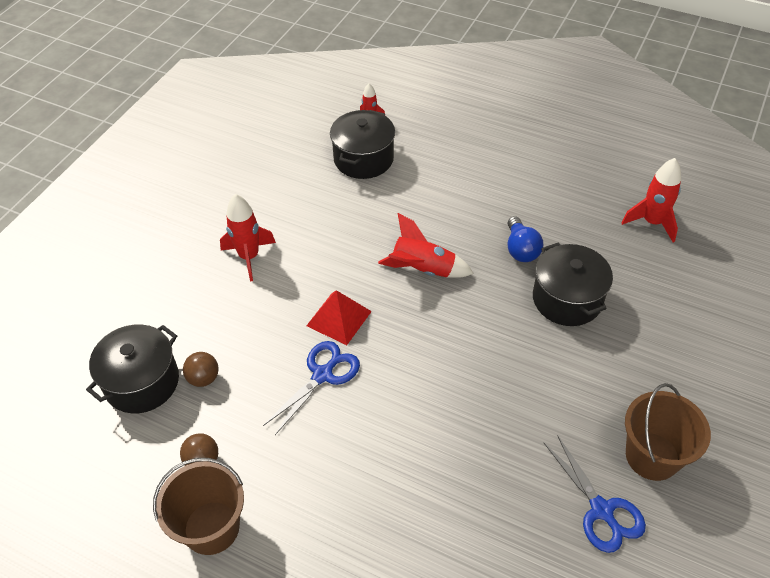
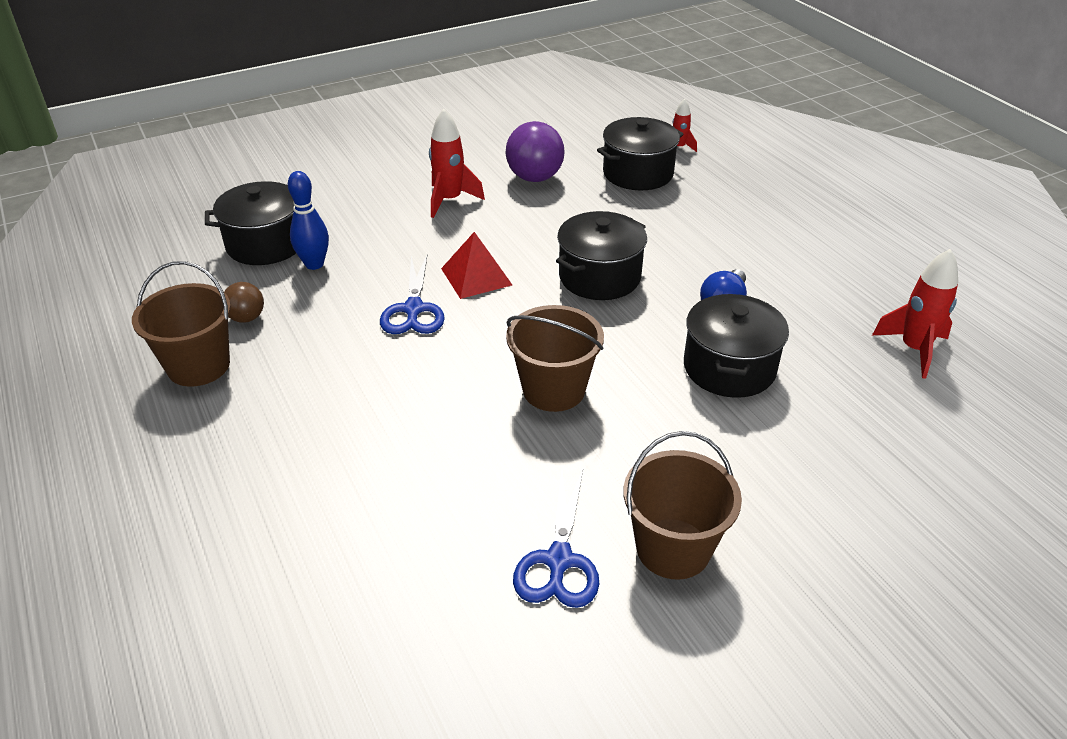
camera: 35 degrees right, 10 degrees down
brown ball [183,352,219,387] -> blue bowling pin [288,171,329,270]
blue scissors [263,341,360,435] -> blue scissors turned 105 degrees clockwise [380,255,445,334]
red rocket [378,213,474,278] -> black pot [556,211,647,300]
none -> purple ball [505,121,565,182]
none -> brown bucket [506,305,604,412]

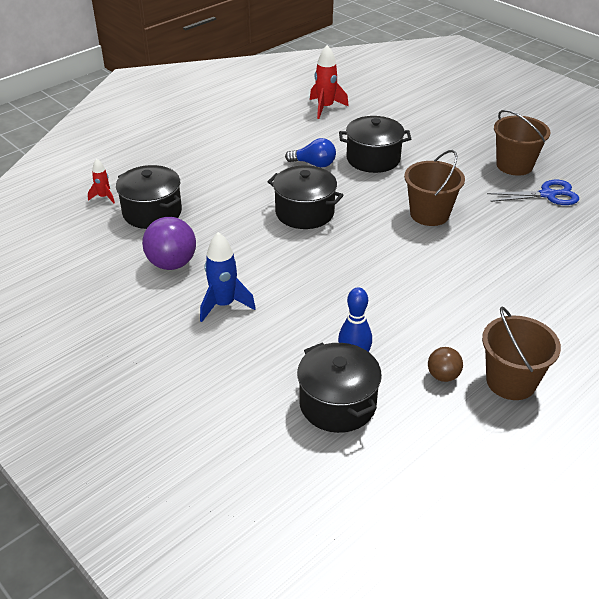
camera: 105 degrees left, 0 degrees up
blue scissors [380,255,445,334] -> none
red rocket [429,109,485,218] -> blue rocket [200,232,256,322]
red pyramid [441,232,512,299] -> none

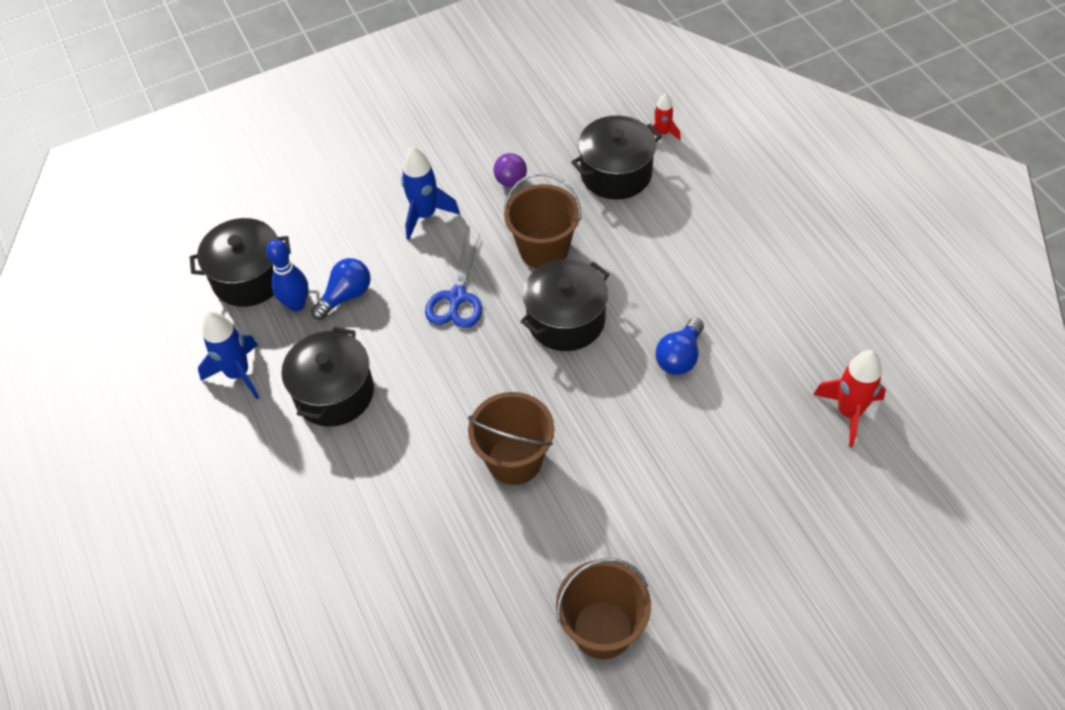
camera: 110 degrees right, 15 degrees up
purple ball [142,217,196,270] -> purple ball [493,153,527,187], size x0.57
black pot [339,116,411,173] -> black pot moved to [281,327,374,427]
brown ball [428,347,463,382] -> blue rocket [198,312,260,399]
brown bucket [482,307,561,400] -> brown bucket moved to [504,173,581,268]
blue scissors [487,180,579,205] -> blue scissors moved to [425,233,482,328]
none -> blue light bulb [311,258,371,320]

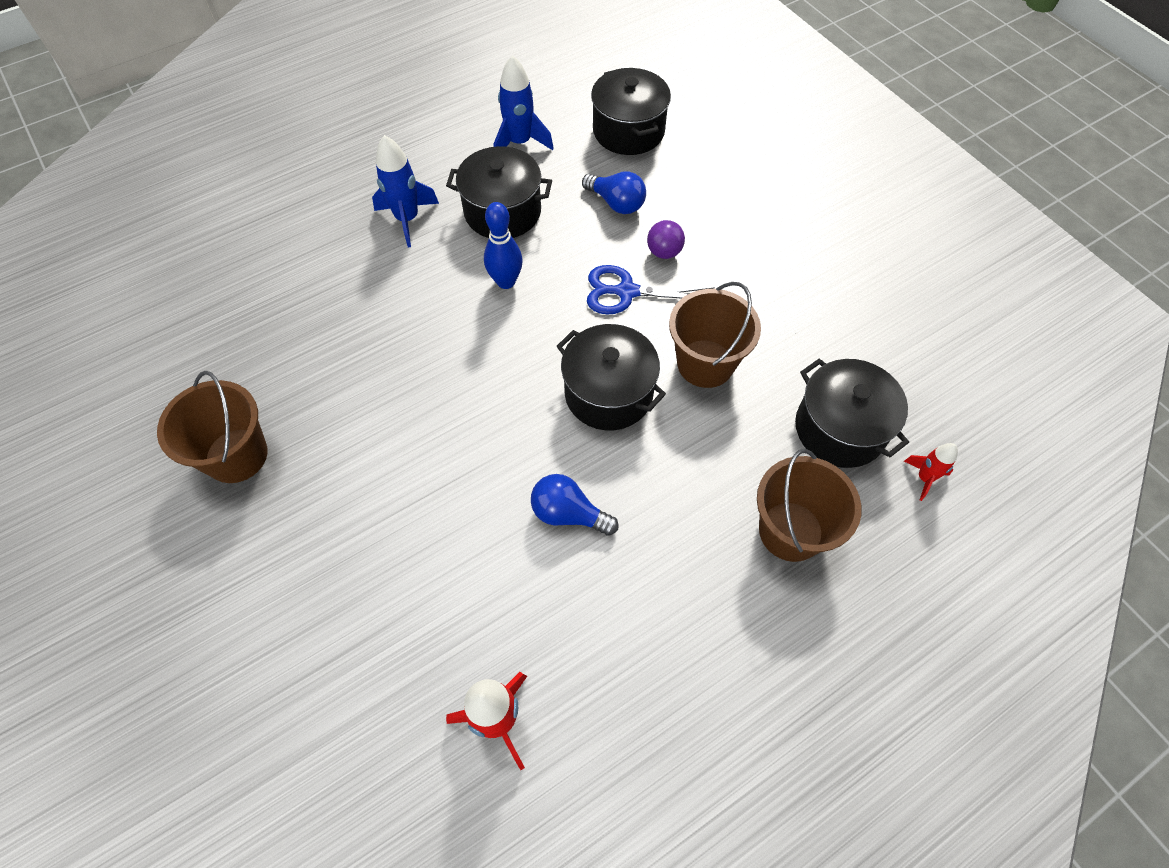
camera: 80 degrees right, 5 degrees up
blue bowling pin [266,239,308,312] -> blue bowling pin moved to [484,202,523,289]
blue rocket [401,147,460,240] -> blue rocket moved to [372,135,439,247]
brown bucket [468,392,554,485] -> brown bucket moved to [757,449,862,562]
purple ball [493,153,527,187] -> purple ball moved to [647,220,685,259]

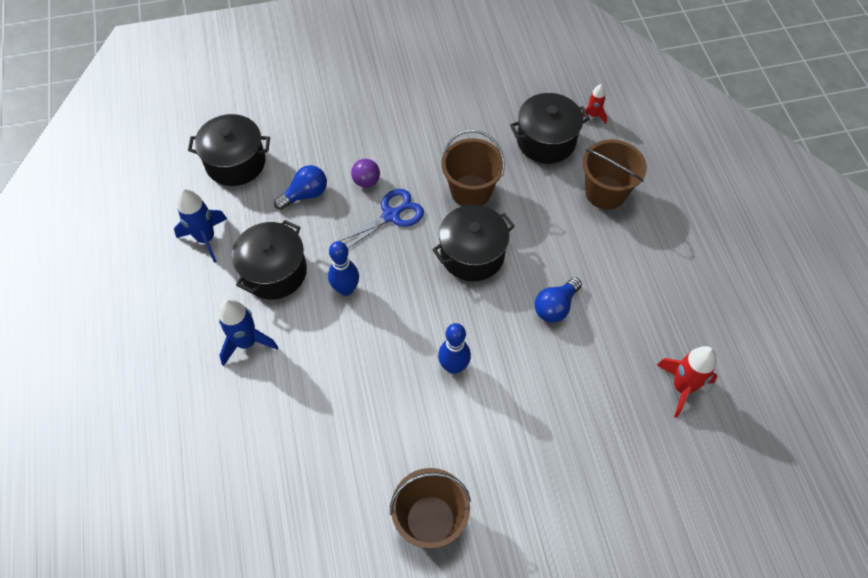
camera: 70 degrees left, 0 degrees up
blue scissors [587,265,715,315] -> blue scissors turned 150 degrees counterclockwise [338,189,424,248]
none -> blue bowling pin [438,323,471,374]

